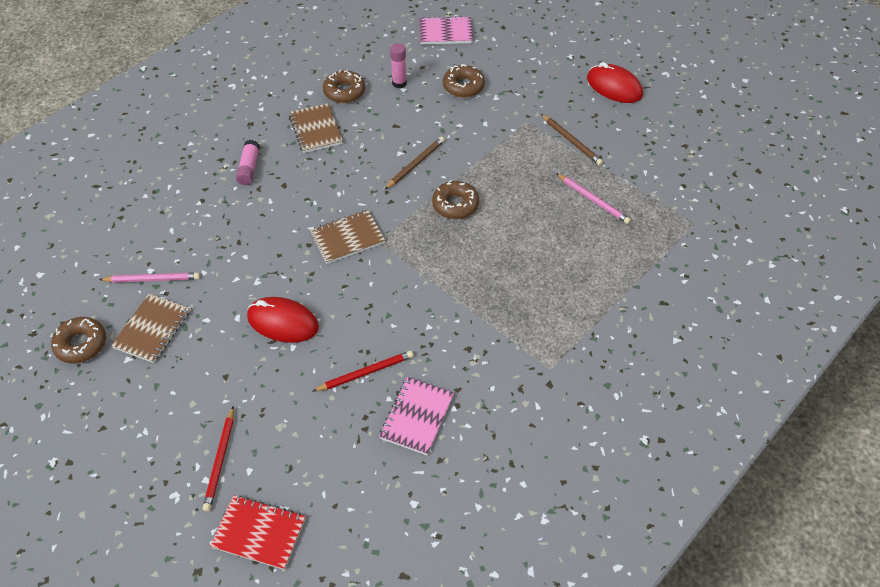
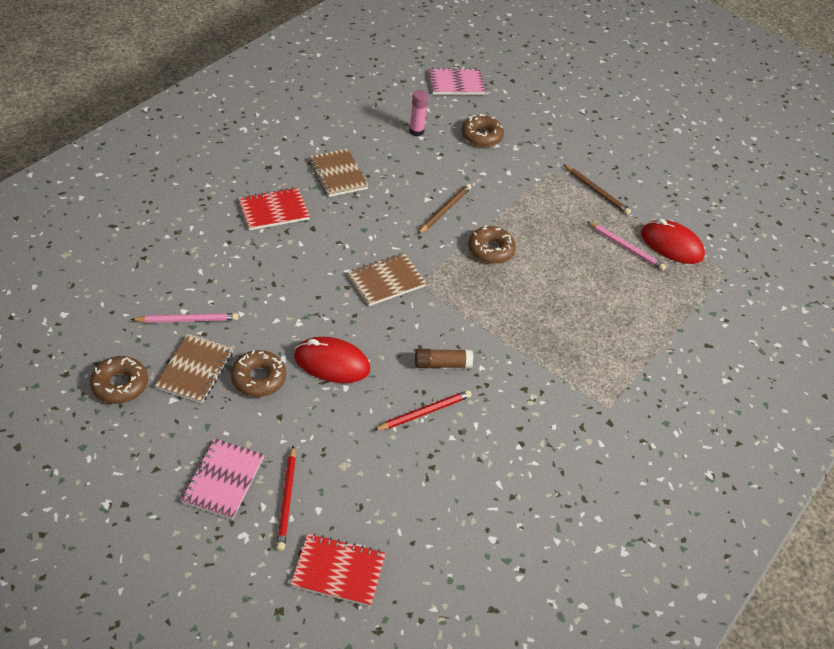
camera: 10 degrees left, 5 degrees down
pink glue stick [236,140,260,185] -> red notebook [238,187,310,230]
brown donut [323,70,365,103] -> brown donut moved to [231,350,286,397]
pink notebook [379,377,454,455] -> pink notebook moved to [181,438,265,520]
red mouse [587,62,643,103] -> red mouse moved to [641,219,705,264]
none -> brown glue stick [415,349,473,368]

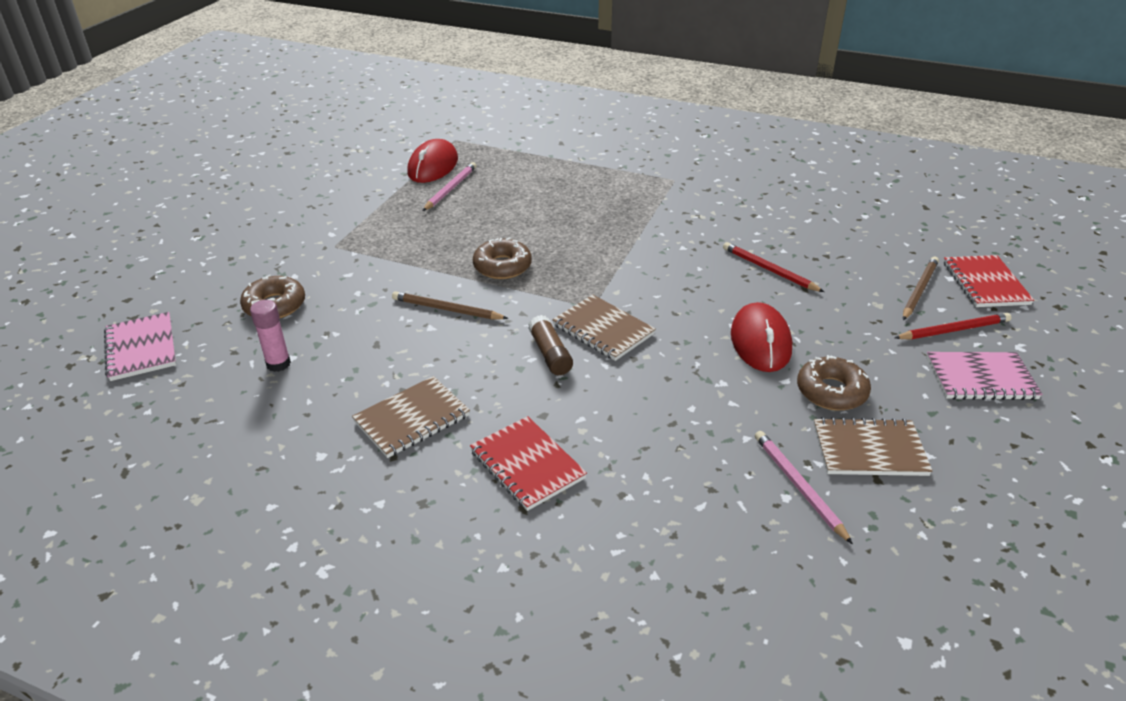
camera: 100 degrees left, 10 degrees down
brown donut [90,356,148,404] -> none
brown glue stick [415,349,473,368] -> brown glue stick moved to [528,315,573,375]
brown pencil [563,164,631,215] -> brown pencil moved to [903,257,939,320]

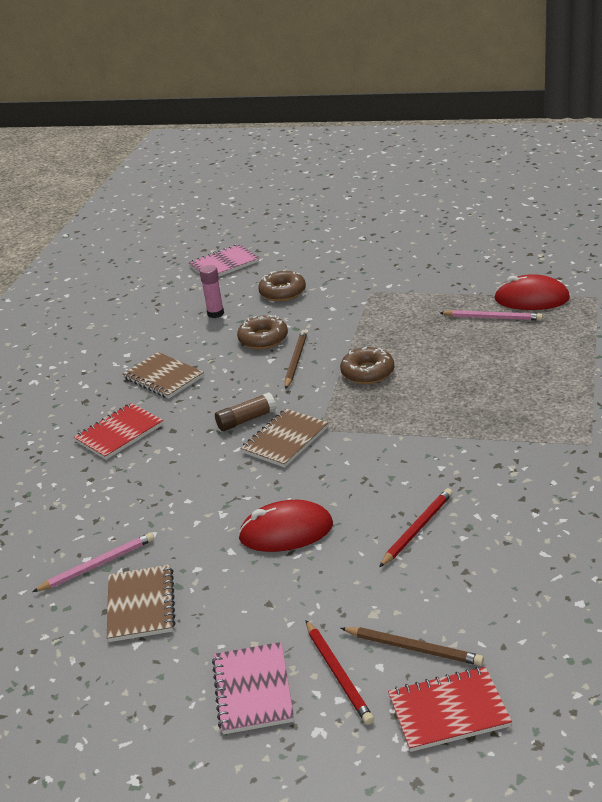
camera: 85 degrees right, 5 degrees down
brown donut [797,355,871,410] -> brown donut moved to [237,315,288,349]

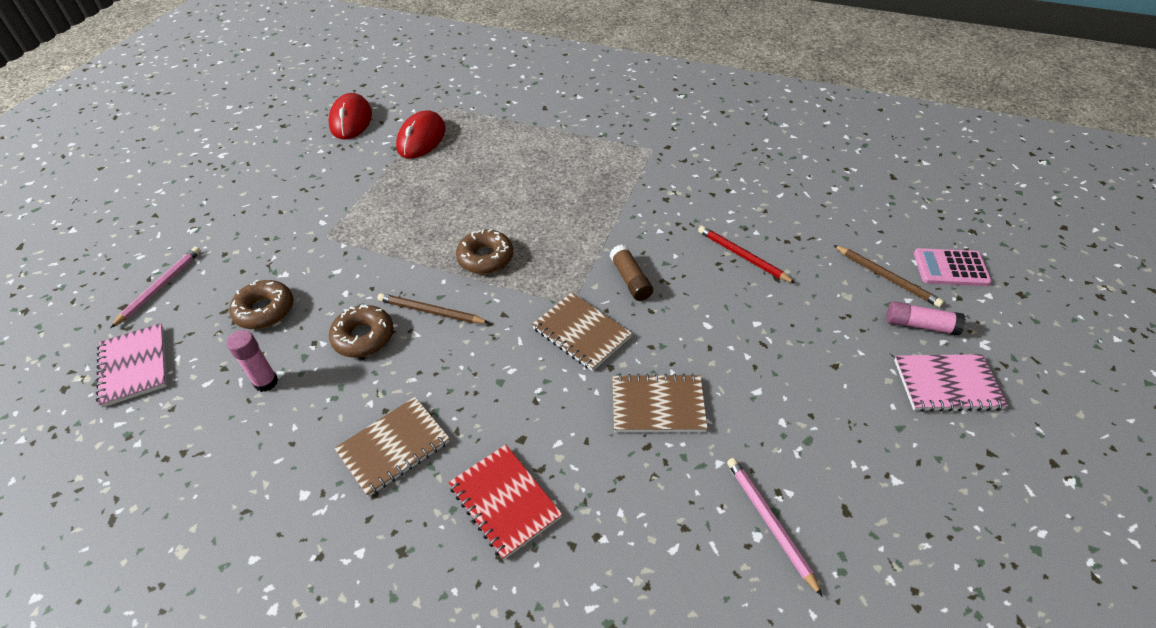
camera: 85 degrees left, 15 degrees up
brown notebook [107,565,176,642] -> brown notebook moved to [612,373,708,432]
brown glue stick [215,392,277,431] -> brown glue stick moved to [610,244,653,301]
red mouse [238,500,333,552] -> red mouse moved to [329,93,372,140]
red pencil [306,620,374,725] -> pink glue stick [886,301,966,336]
brown pencil [341,627,484,666] -> brown pencil turned 105 degrees clockwise [833,245,944,307]
red notebook [388,667,512,752] -> pink calculator [914,248,992,286]
pink pencil [440,310,543,321] -> pink pencil moved to [110,247,201,328]

